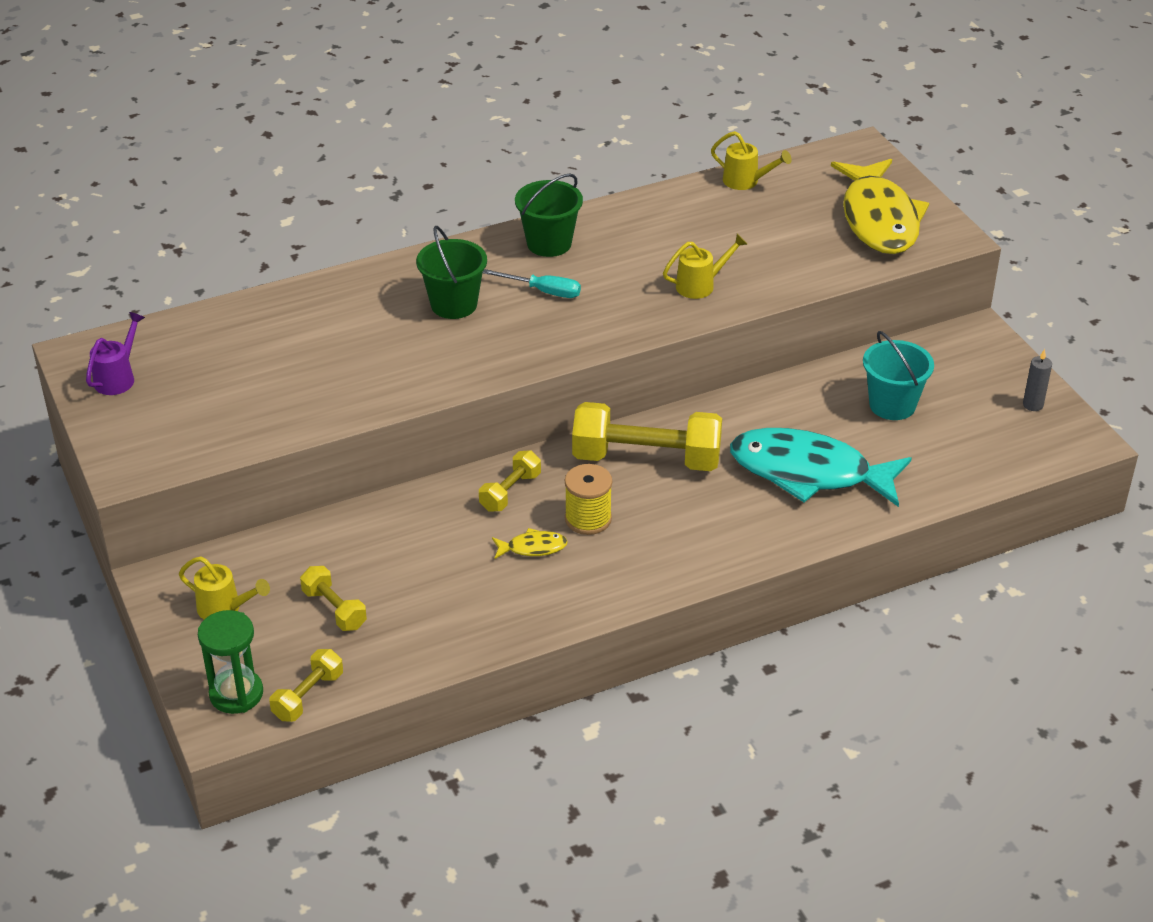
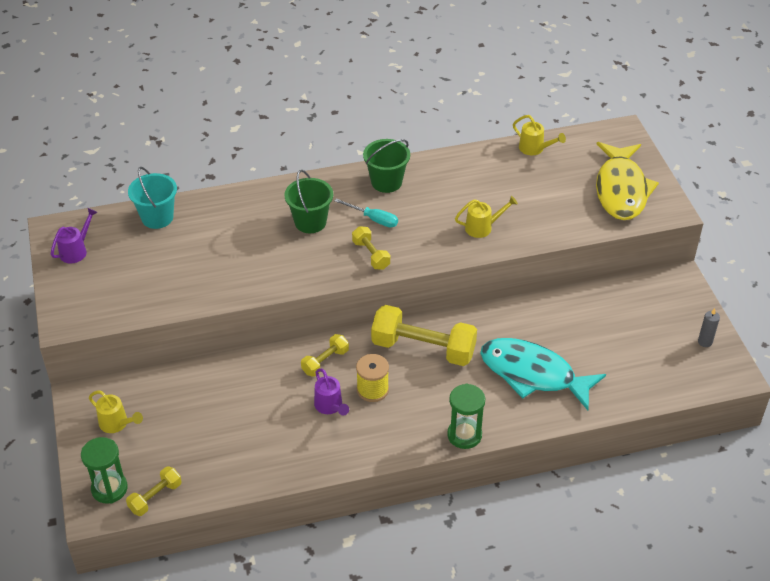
camera: 10 degrees right, 5 degrees up
yellow dumbbell [300,566,367,631] -> yellow dumbbell moved to [352,226,390,270]
yellow fish [492,528,568,559] -> purple watering can [314,368,349,416]
turquoise bucket [863,331,934,420] -> turquoise bucket moved to [128,167,177,229]
none -> green hourglass [447,383,485,449]

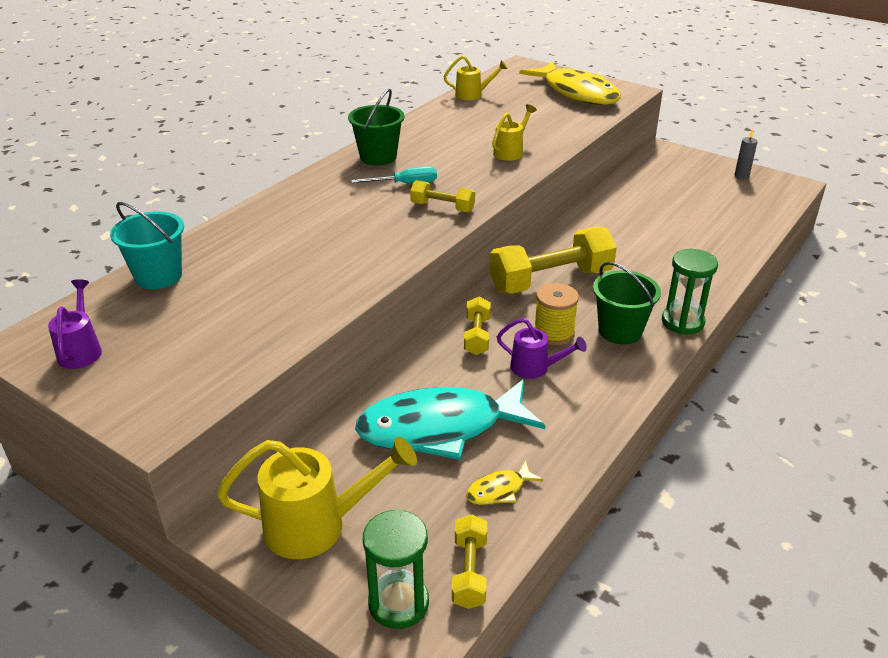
camera: 40 degrees left, 10 degrees down
yellow watering can [89,390,143,433] -> yellow watering can [217,437,417,559], size x1.72
green bucket [285,170,333,233] -> green bucket moved to [593,262,661,344]
turquoise fish [480,338,606,410] -> turquoise fish moved to [355,379,545,460]
none -> yellow fish [466,460,543,505]

